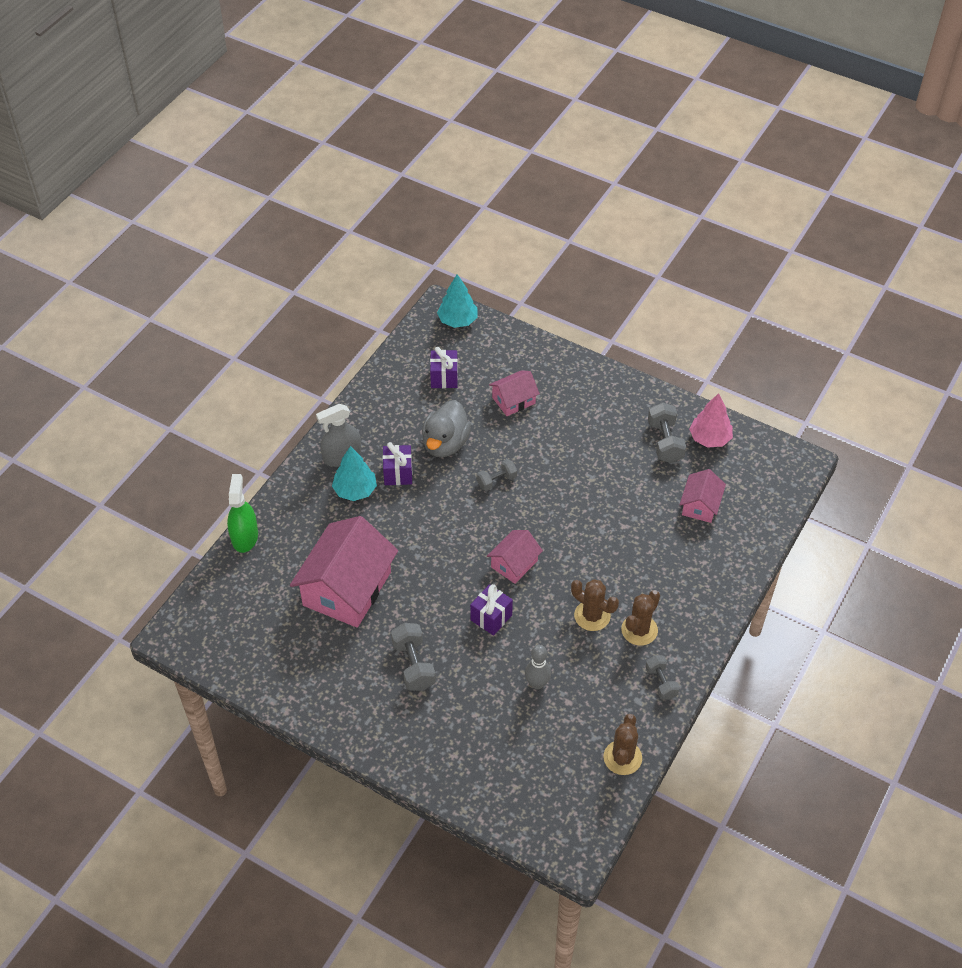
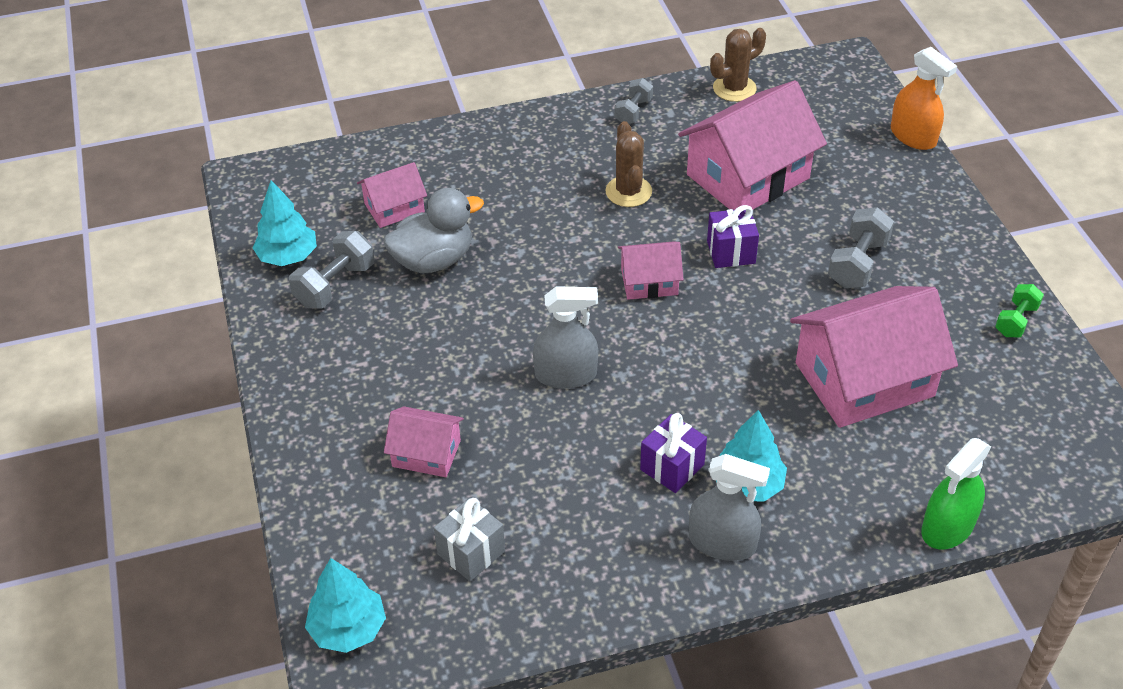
camera: 135 degrees left, 5 degrees down
grey duck [422,400,471,458] -> grey duck moved to [384,188,484,273]
purple gift [430,347,458,388] -> grey gift [434,498,505,581]
grey dumbbell [477,459,517,491] -> grey spray bottle [533,286,598,389]
grey bowling pin [525,645,551,689] -> pink house [678,80,827,210]
brown cactus [621,590,660,646] -> none
pink tree [689,393,733,447] -> turquoise tree [253,180,317,266]
none -> orange spray bottle [891,47,957,150]
none -> green dumbbell [995,284,1044,337]

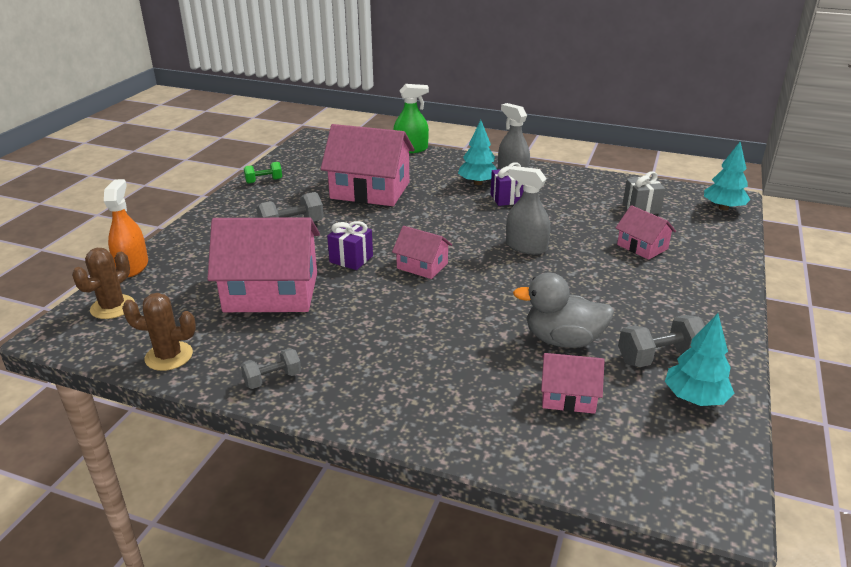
camera: 145 degrees left, 15 degrees down
brown cactus [605,121,652,207] -> brown cactus moved to [72,248,135,319]

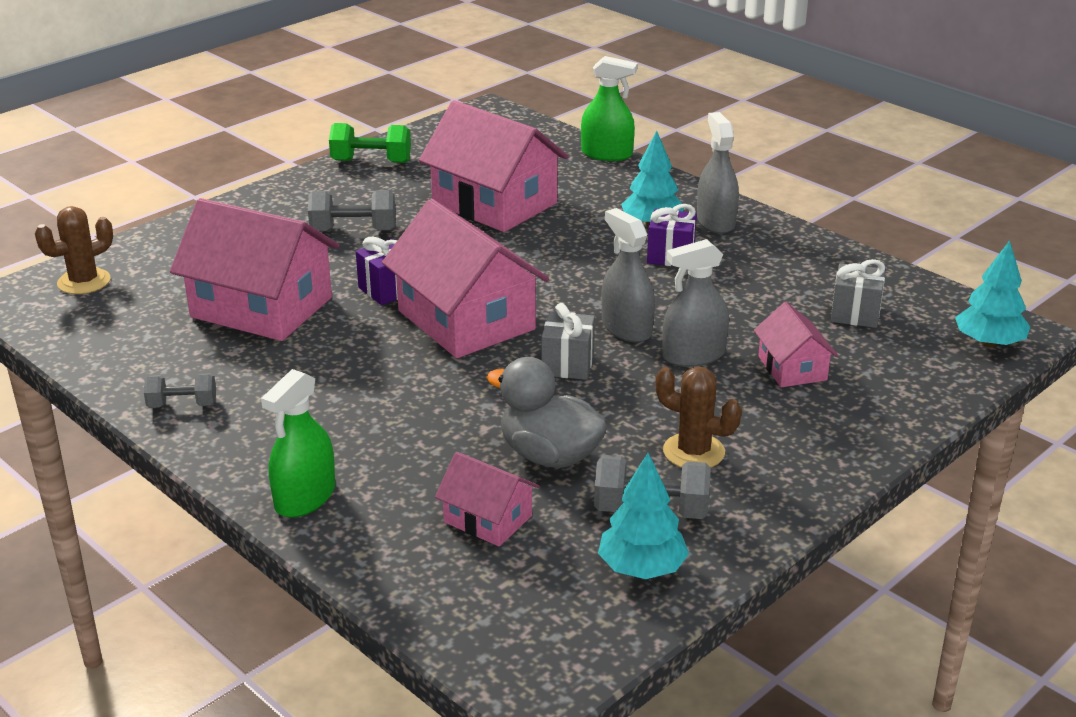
camera: 25 degrees right, 0 degrees up
orange spray bottle [104,179,148,277] -> none
brown cactus [122,293,196,371] -> brown cactus moved to [655,367,742,468]
green dumbbell [244,162,282,184] -> green dumbbell [329,123,411,163], size x1.53
pink house [392,226,452,279] -> pink house [382,199,549,358], size x1.97
none -> green spray bottle [261,369,335,518]
none -> grey gift [541,303,595,380]
none -> grey spray bottle [662,239,729,367]

